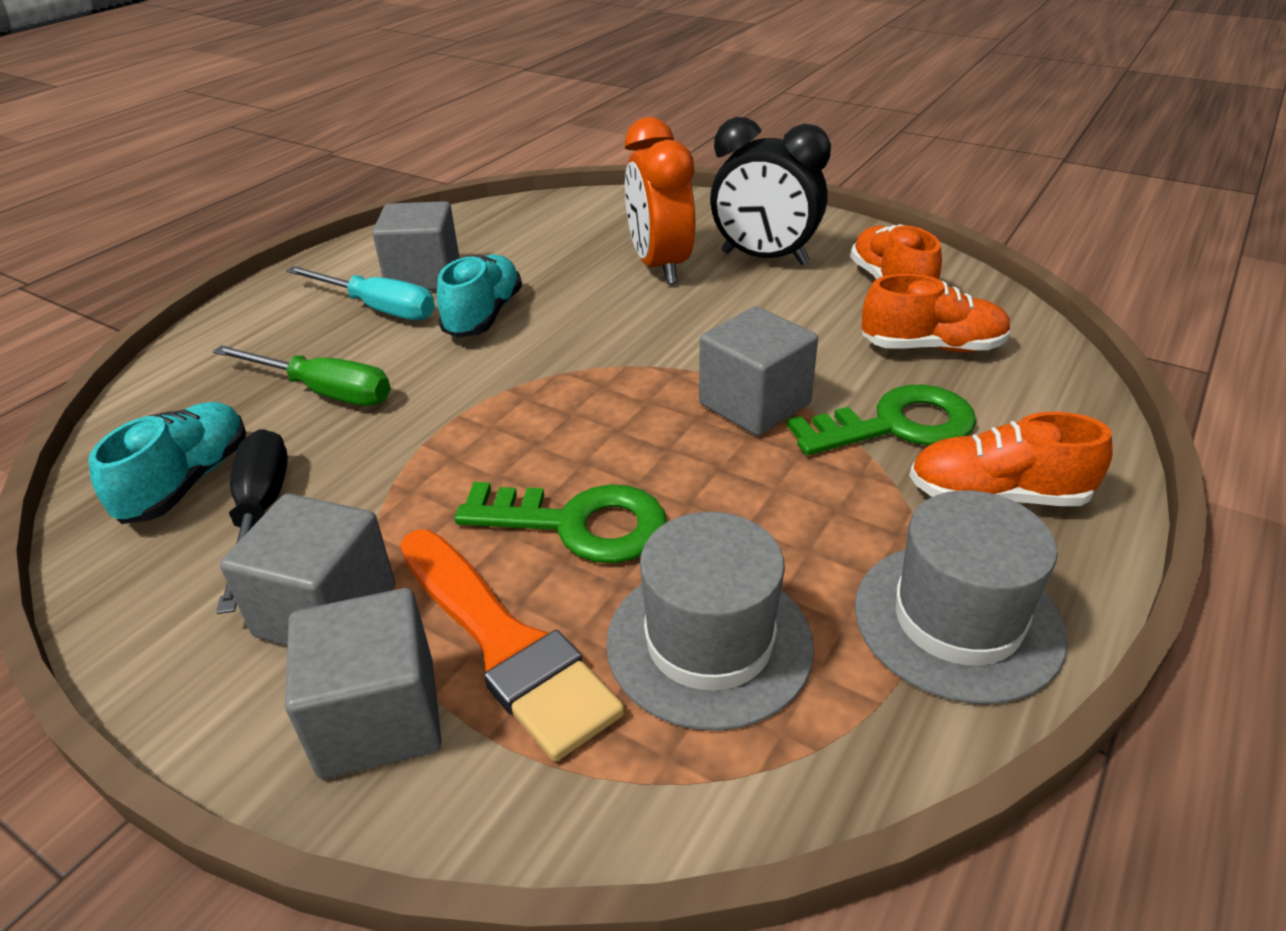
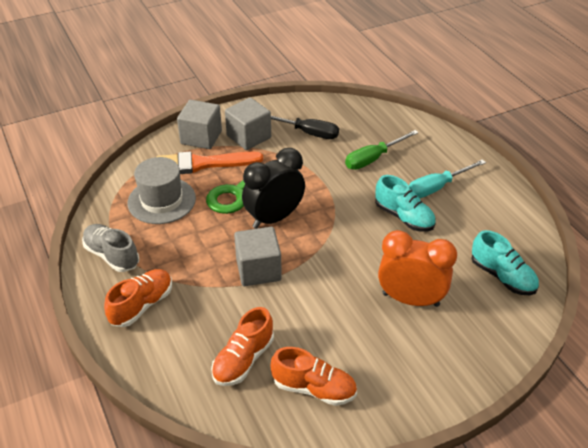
camera: 120 degrees right, 5 degrees up
turquoise shoe [88,402,246,524] -> turquoise shoe moved to [471,230,539,295]
grey cube [372,201,460,291] -> none
black clock [710,117,831,265] -> black clock moved to [242,148,305,229]
green key [787,385,976,455] -> none
grey hat [855,490,1068,704] -> grey shoe [82,224,139,272]

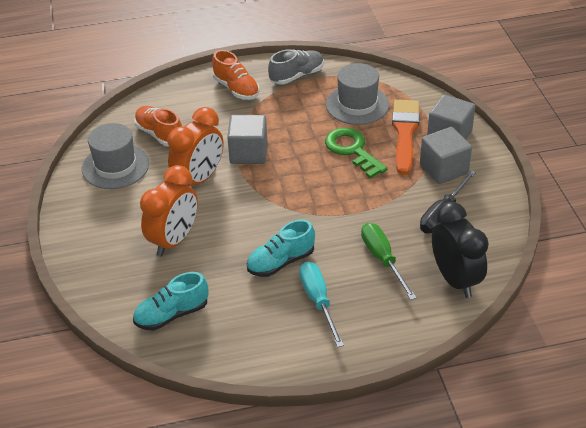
camera: 105 degrees right, 0 degrees up
black clock [242,148,305,229] -> black clock moved to [432,202,489,298]
orange shoe [271,347,357,406] -> grey hat [82,123,149,189]
none -> orange clock [168,107,224,186]

